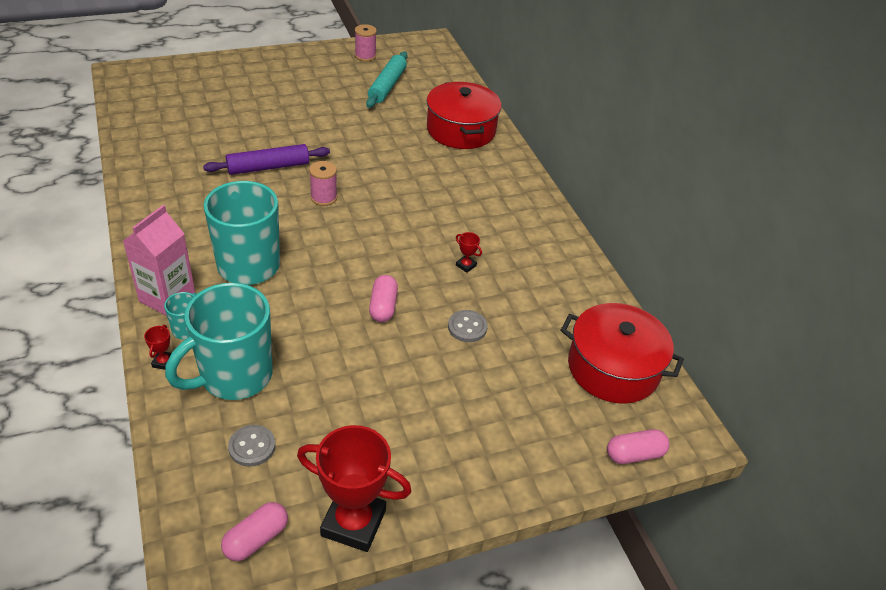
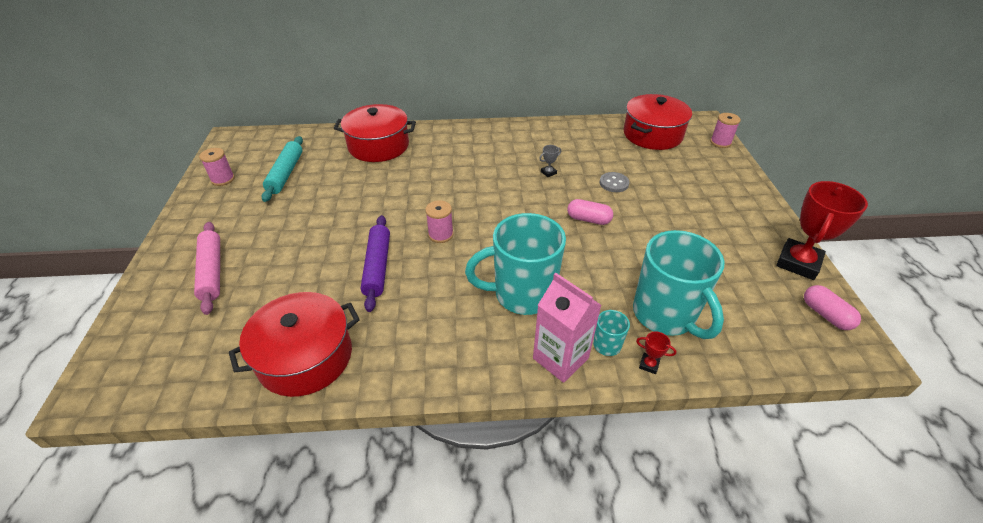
camera: 70 degrees left, 0 degrees up
grey button [228,425,276,467] -> none
turquoise rolling pin [366,52,408,108] -> turquoise rolling pin turned 60 degrees clockwise [261,136,303,202]
red trophy [456,232,482,273] -> grey trophy [539,145,561,177]
pink capsule [607,429,669,464] -> pink spool [710,113,741,148]
none -> pink rolling pin [194,222,220,315]
none -> red pot [229,292,360,397]

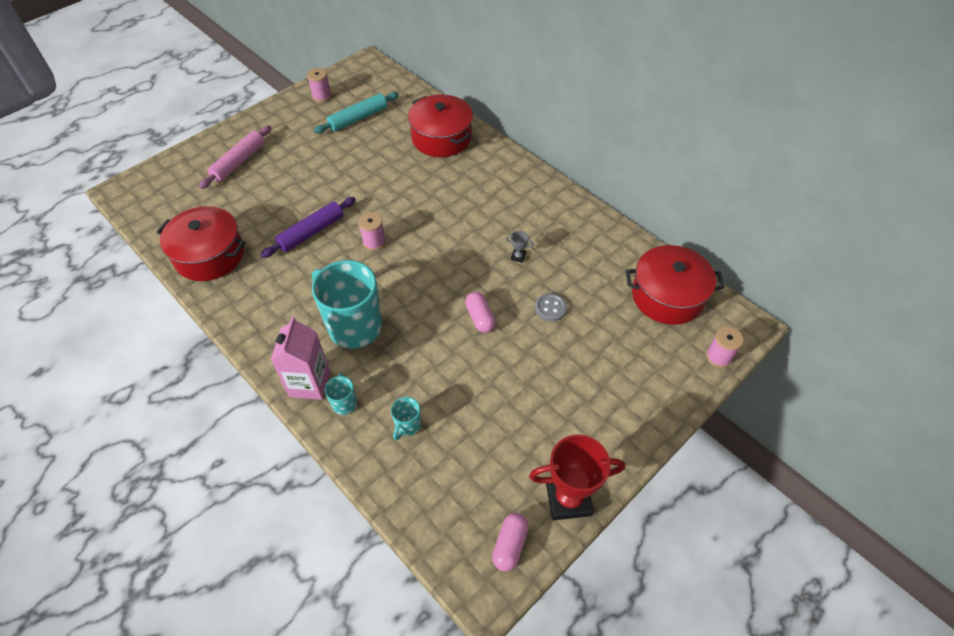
camera: 50 degrees right, 10 degrees up
turquoise mug [633,230,725,339] -> turquoise mug [391,397,421,440], size x0.43
red trophy [636,332,676,374] -> none

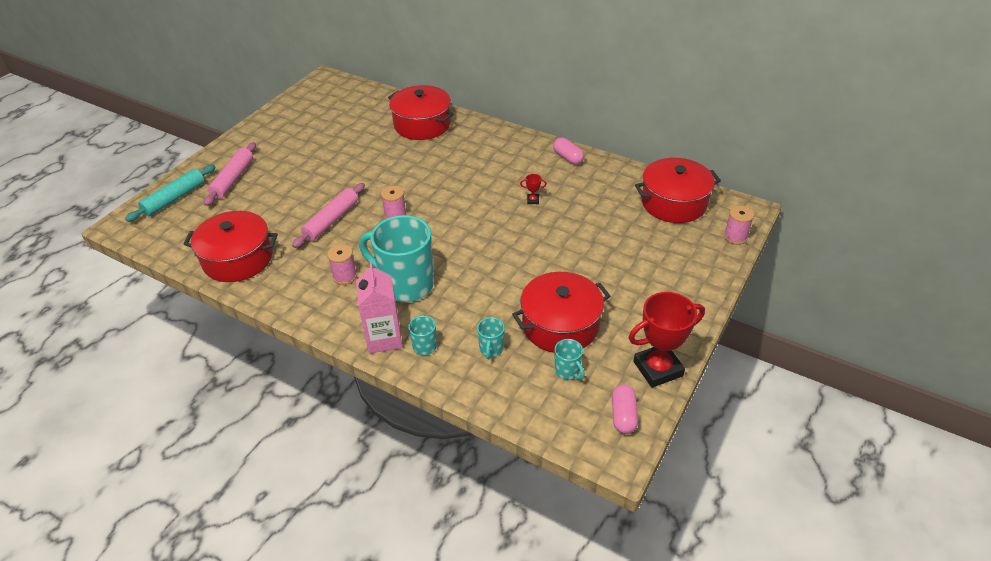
camera: 15 degrees left, 10 degrees down
purple rolling pin [261,197,356,258] -> pink rolling pin [292,183,365,248]
pink spool [307,68,332,102] -> pink spool moved to [327,245,357,285]
turquoise rolling pin [314,92,399,134] -> turquoise rolling pin moved to [125,164,216,222]
pink capsule [465,292,496,333] -> pink capsule moved to [553,138,584,165]
grey trophy [506,231,533,263] -> red trophy [520,174,547,204]
grey button [535,293,567,321] -> none
none -> red pot [512,272,610,353]
none -> turquoise mug [555,339,585,380]

